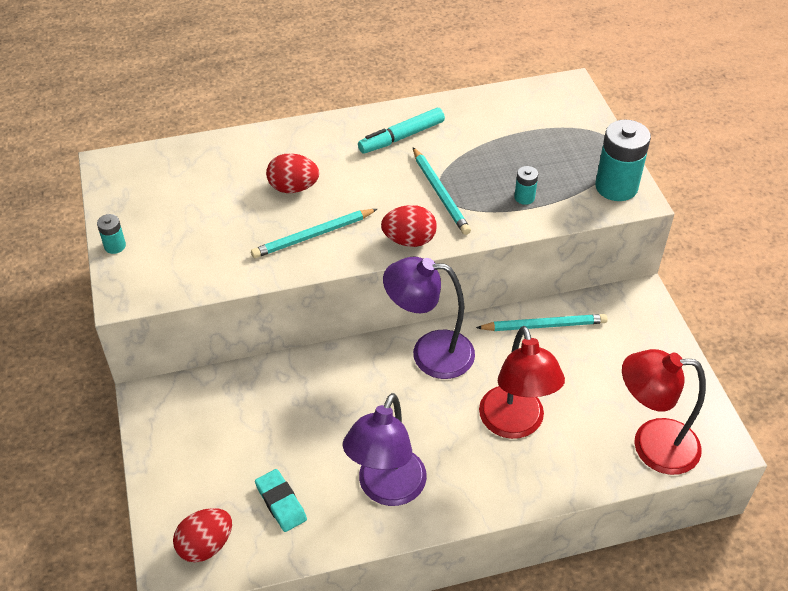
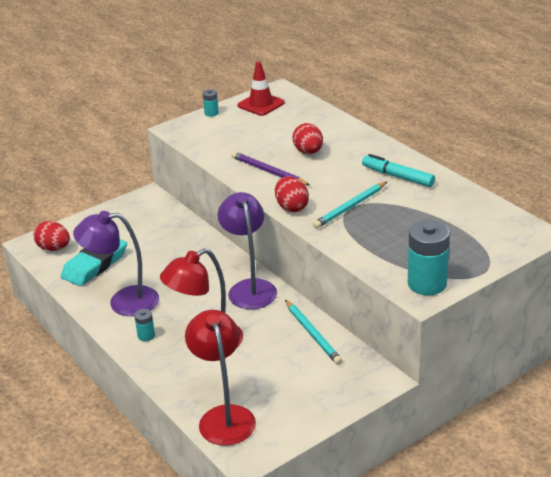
camera: 70 degrees right, 15 degrees down
turquoise pencil [251,209,377,258] -> purple pencil [231,151,310,185]
turquoise eraser [255,469,307,532] -> turquoise eraser [61,239,127,286], size x1.65
turquoise battery [514,166,538,205] -> turquoise battery moved to [134,309,155,341]
none -> red traffic cone [237,62,285,116]

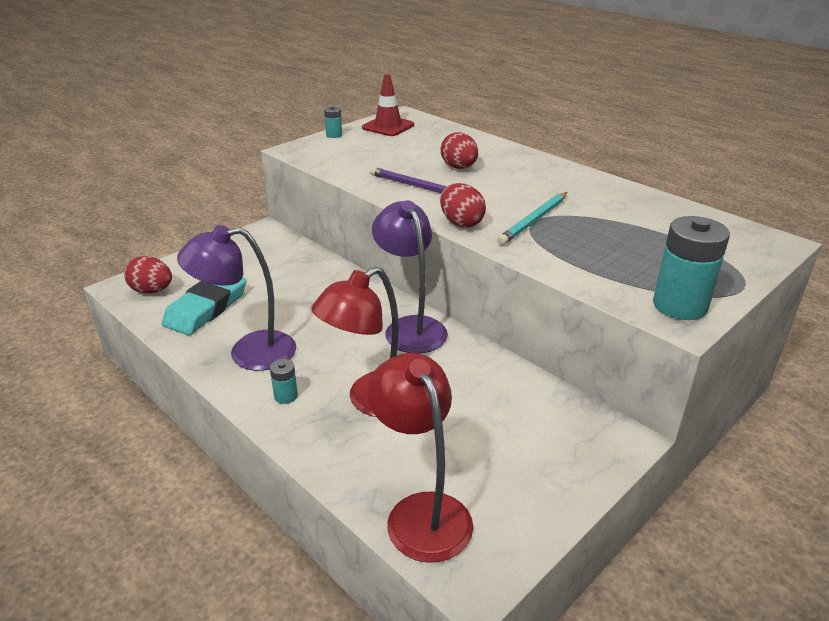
camera: 10 degrees left, 0 degrees up
turquoise pencil [285,300,343,365] -> none
turquoise marker [362,154,435,187] -> none

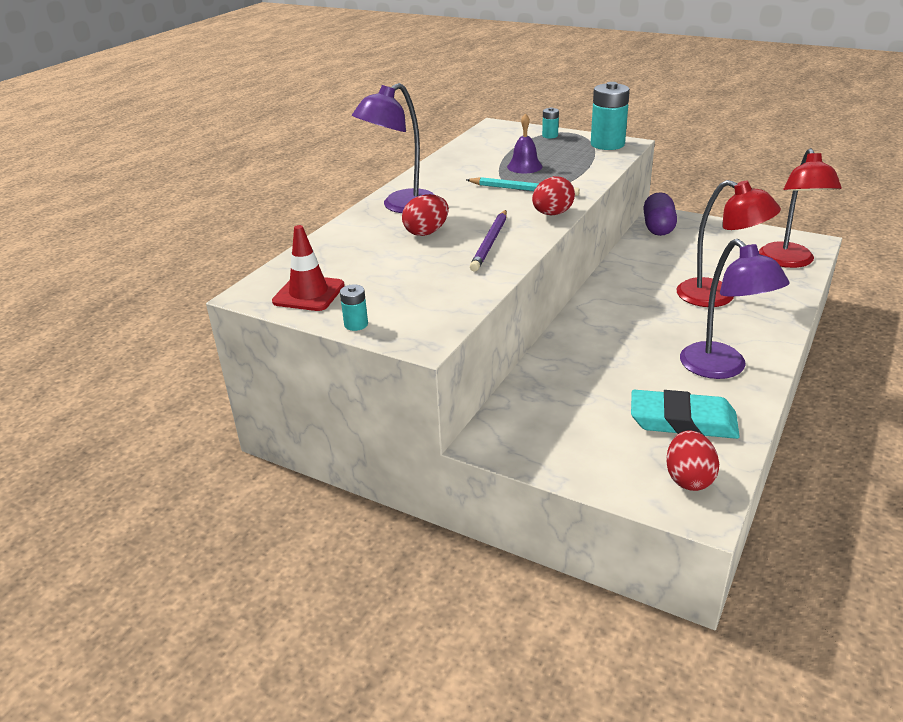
camera: 105 degrees left, 0 degrees up
turquoise battery [270,359,298,404] -> turquoise battery moved to [542,107,559,139]
red lamp [367,353,473,563] -> red lamp turned 45 degrees counterclockwise [759,148,842,268]
purple lamp [372,200,448,354] -> purple lamp moved to [352,83,434,213]
none -> purple bell [507,113,542,173]
none -> purple capsule [643,192,677,236]

